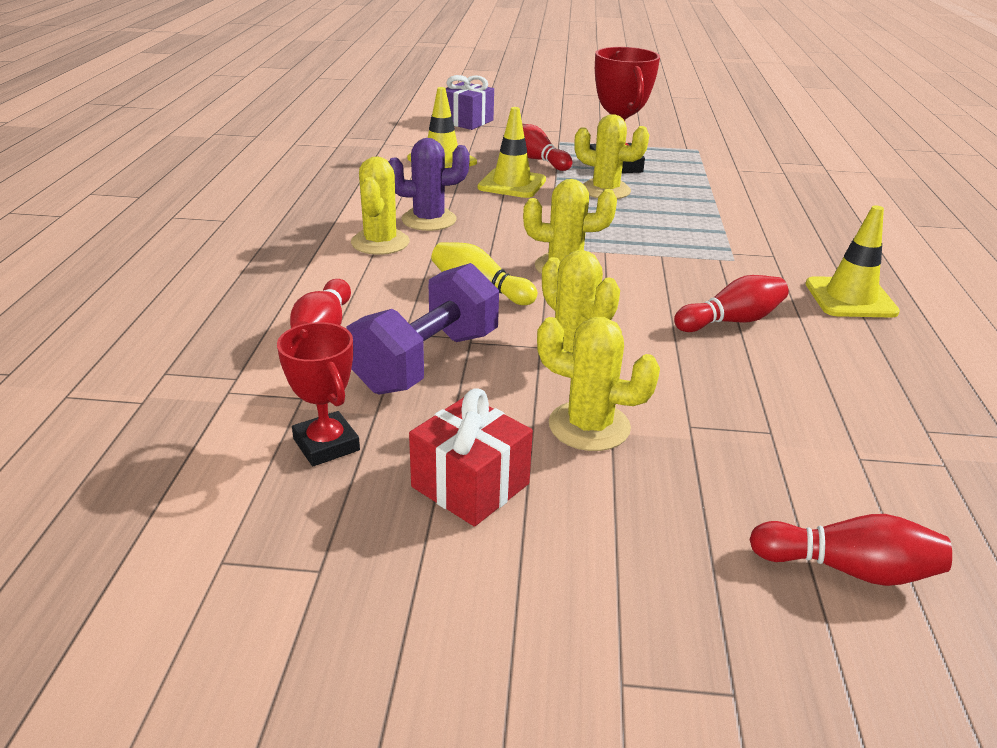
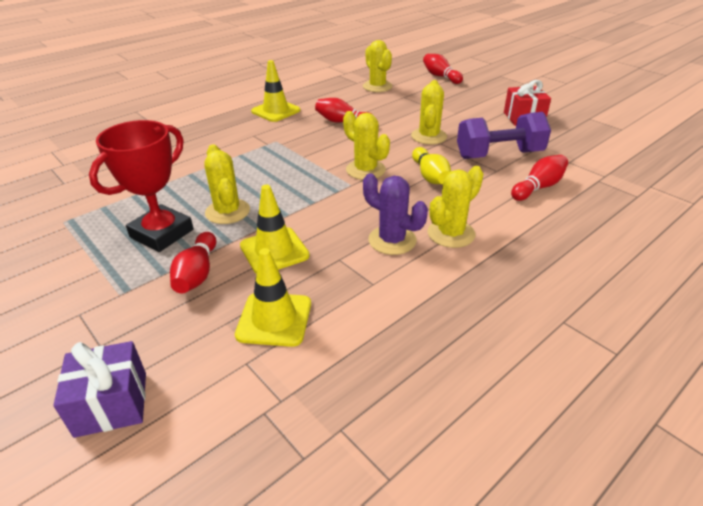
camera: 135 degrees left, 5 degrees up
red trophy [277,322,360,466] -> none
yellow cactus [537,317,660,451] -> yellow cactus moved to [363,40,392,92]

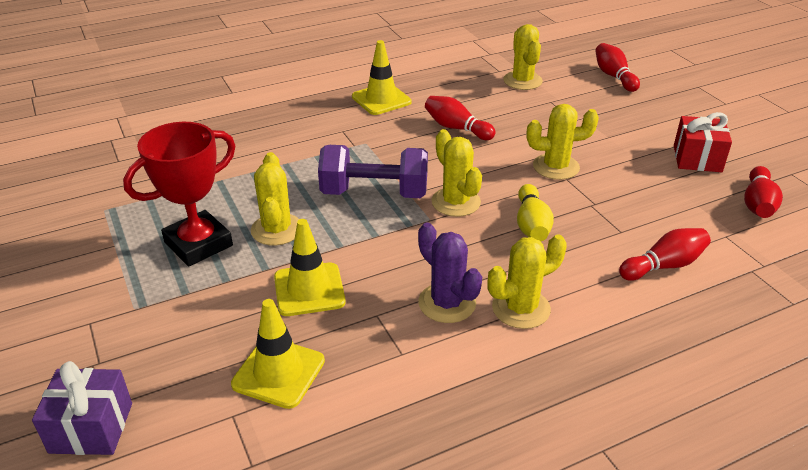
camera: 15 degrees right, 0 degrees up
red bowling pin [170,232,216,294] -> red bowling pin moved to [744,166,783,218]
yellow cactus [411,80,447,145] -> yellow cactus turned 60 degrees clockwise [527,104,599,180]
purple dumbbell [457,112,551,159] -> purple dumbbell moved to [318,145,428,198]

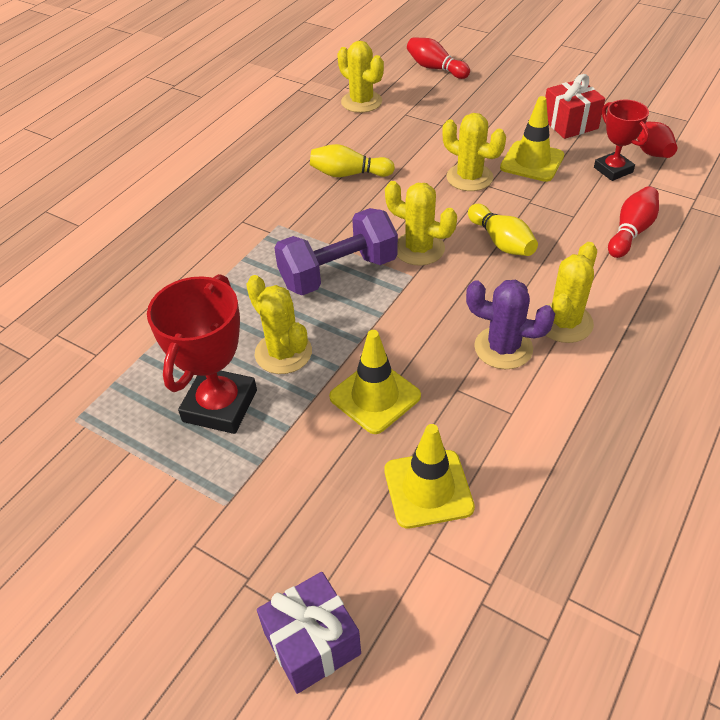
camera: 30 degrees left, 10 degrees up
yellow traffic cone [352,40,412,115] -> yellow traffic cone moved to [500,96,564,182]
red bowling pin [425,96,496,140] -> yellow bowling pin [310,144,395,177]
yellow cactus [527,104,599,180] -> yellow cactus turned 75 degrees clockwise [442,113,506,191]
none -> red trophy [594,100,649,181]

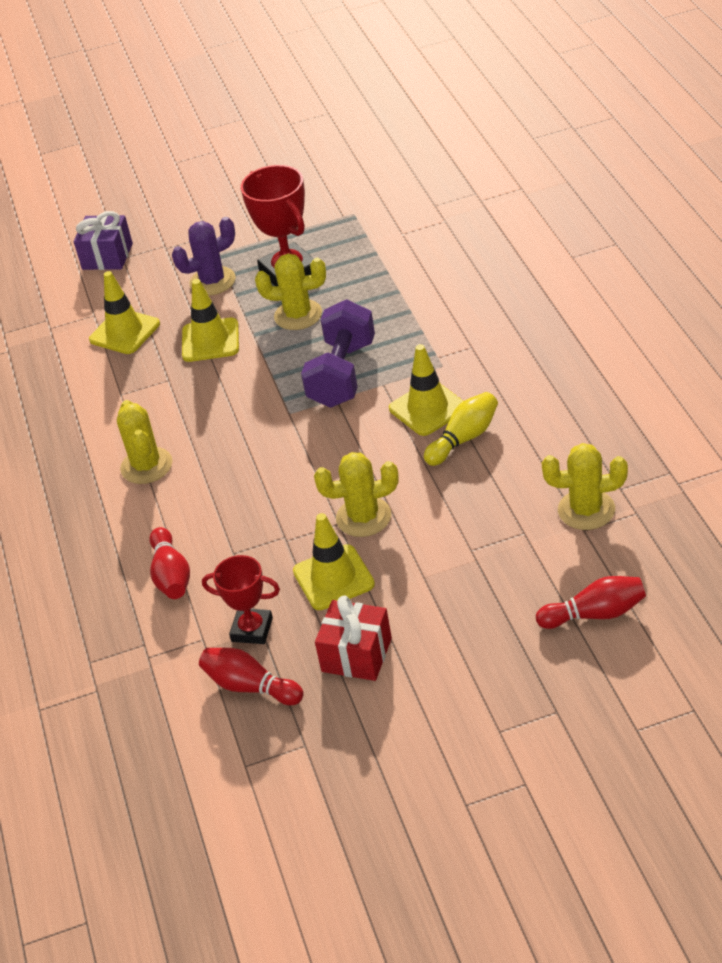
camera: 135 degrees right, 5 degrees down
yellow cactus [385,181,457,266] -> none
purple cactus [466,280,555,369] -> purple cactus moved to [172,217,236,295]
yellow bowling pin [468,204,538,256] -> none
none -> yellow traffic cone [389,344,463,436]

